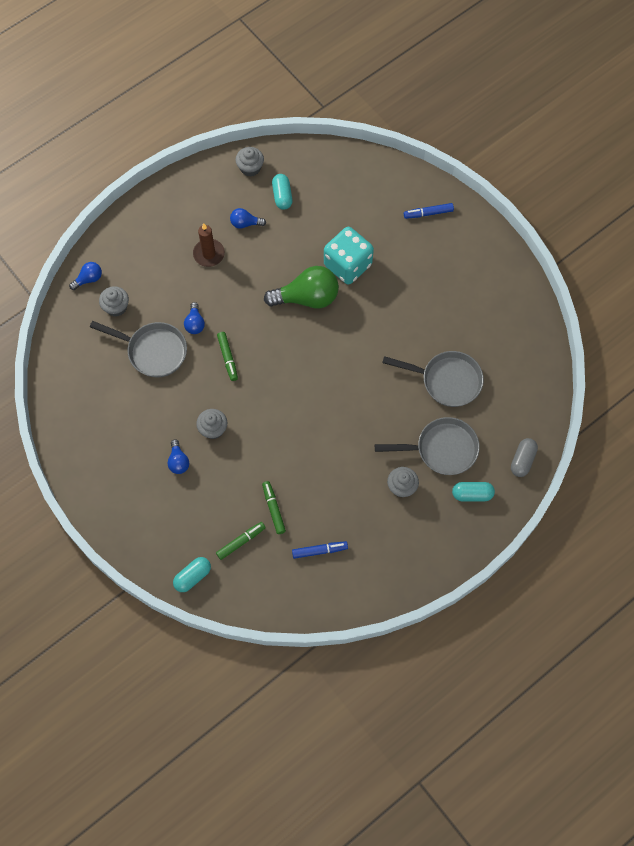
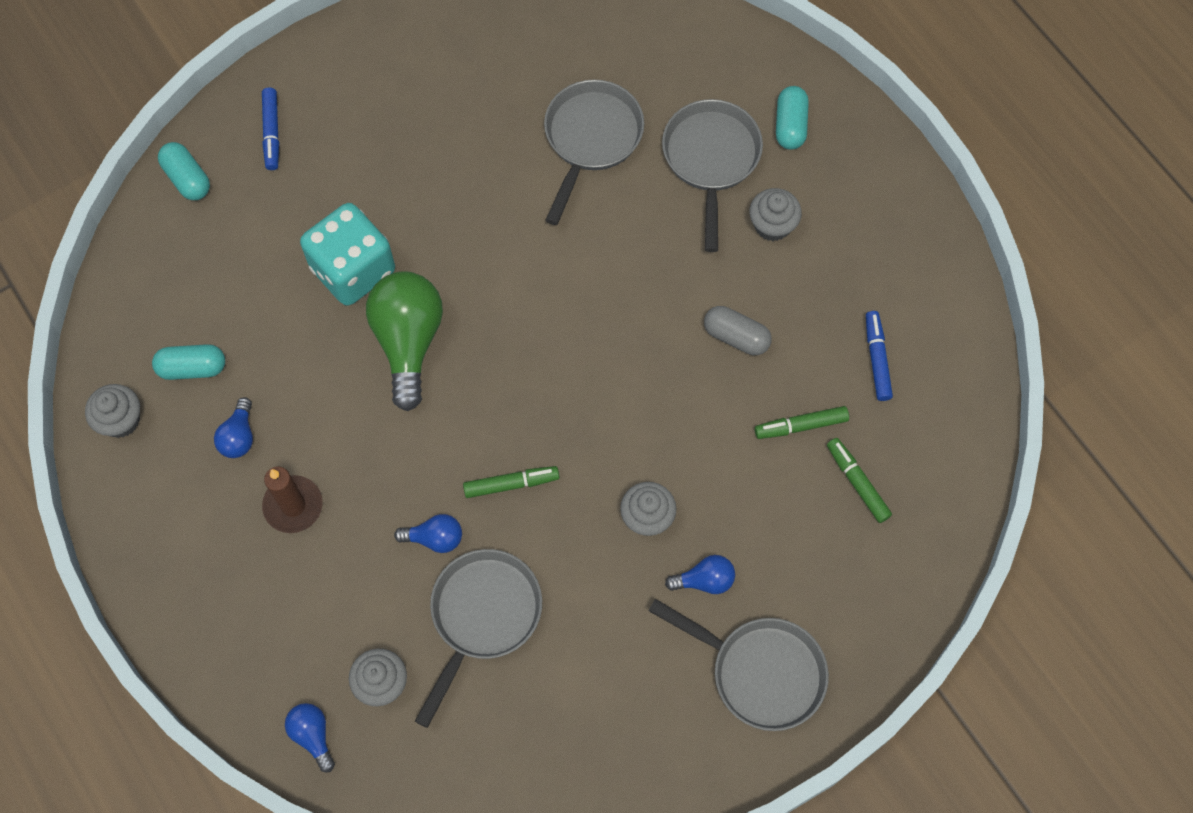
camera: 85 degrees left, 0 degrees up
turquoise capsule [173,557,211,592] -> turquoise capsule moved to [158,142,210,200]
grey capsule [511,438,538,477] -> grey capsule moved to [704,306,771,355]
none -> grey pan [648,599,829,731]

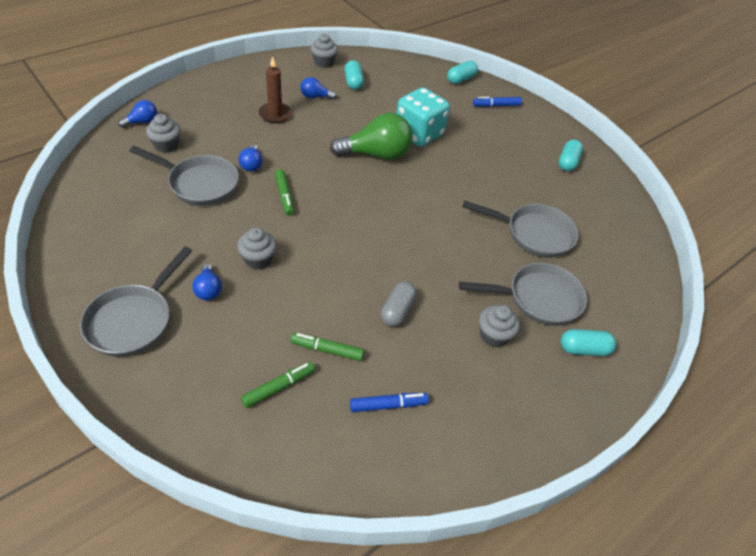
camera: 80 degrees right, 20 degrees down
green marker [755,406,849,439] -> green marker turned 60 degrees counterclockwise [291,333,364,361]
none -> turquoise capsule [559,139,583,171]

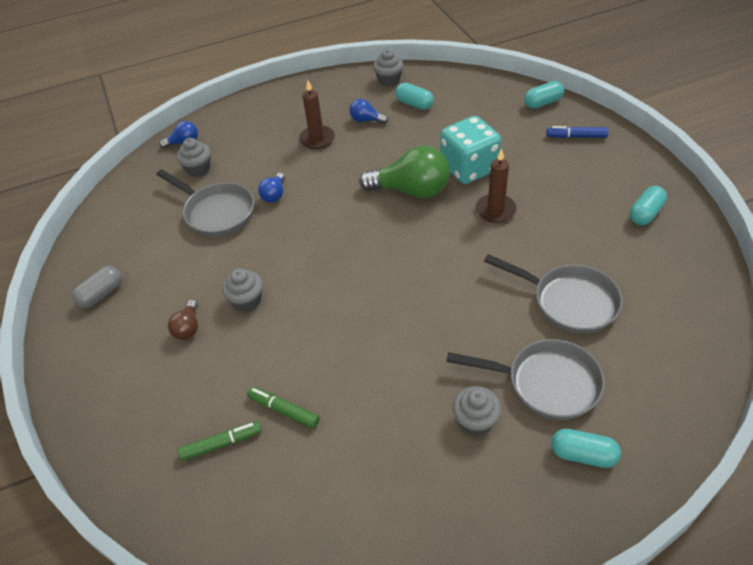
camera: 25 degrees right, 0 degrees up
grey pan [80,246,192,357] -> none
blue light bulb [192,263,222,300] -> brown light bulb [168,300,198,340]
green marker [275,169,294,216] -> none
turquoise capsule [344,60,364,90] -> turquoise capsule turned 60 degrees counterclockwise [395,83,434,110]
blue marker [350,393,429,412] -> none
grey capsule [381,282,417,327] -> grey capsule moved to [72,266,122,308]
none -> brown candle [476,148,517,223]

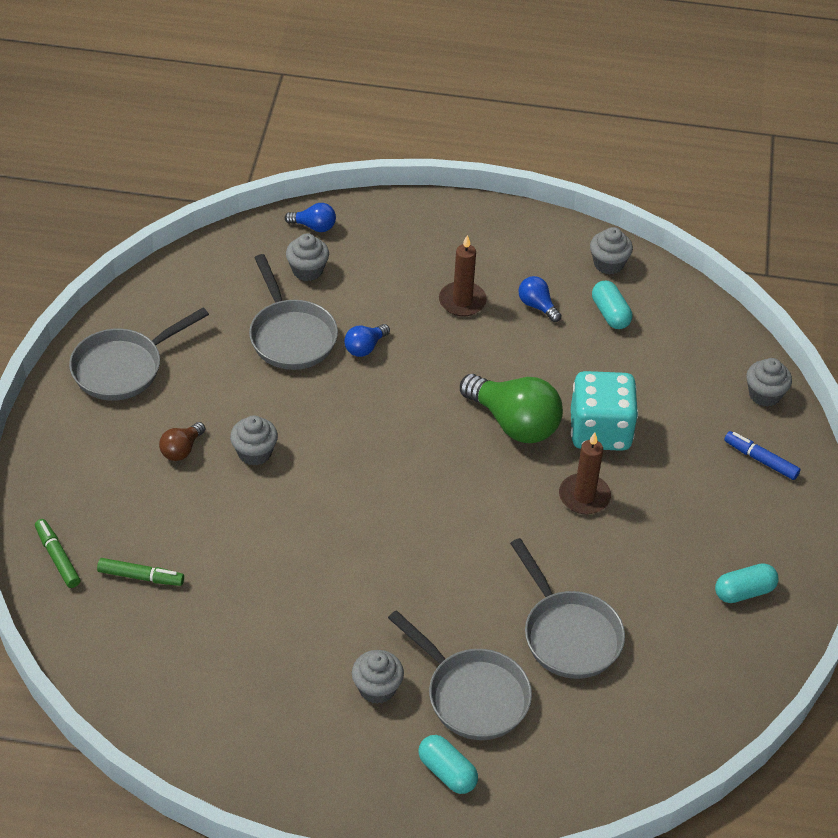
camera: 25 degrees right, 0 degrees up
grey capsule [72,266,122,308] -> grey pan [69,308,209,401]
green marker [247,387,320,429] -> green marker moved to [35,519,81,588]
turquoise capsule [524,81,564,109] -> grey cupcake [746,358,792,407]

